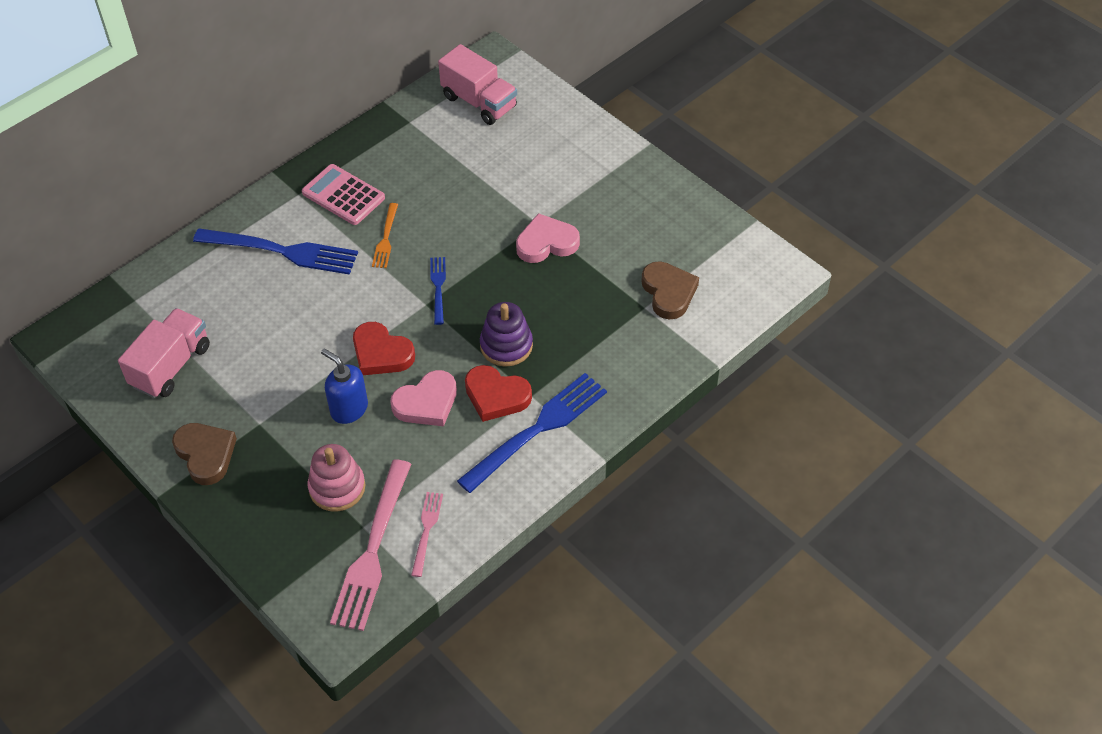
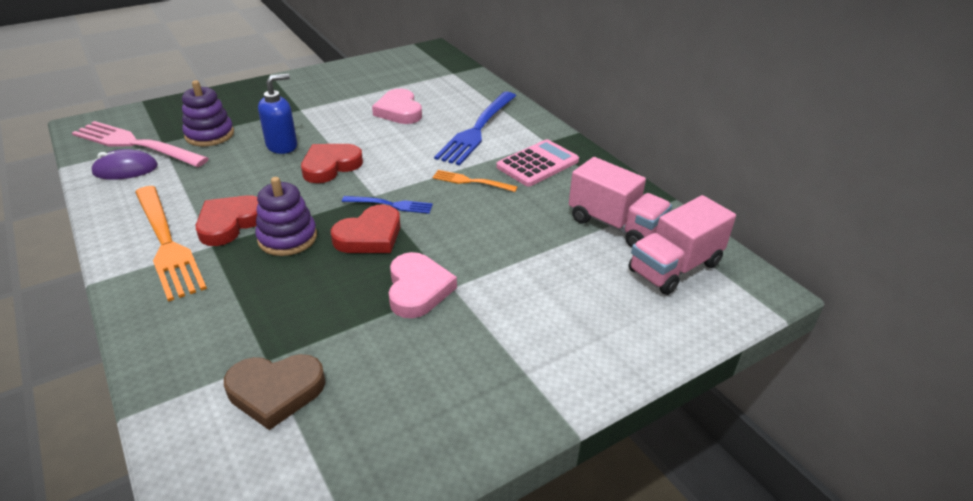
camera: 100 degrees right, 15 degrees down
pink truck [118,308,210,398] -> pink truck moved to [569,157,672,248]
brown heart [172,423,237,485] -> none
pink stacking toy [308,444,365,512] -> purple stacking toy [182,80,234,146]
pink heart [390,370,457,426] -> pink heart moved to [372,89,422,124]
pink fork [411,492,443,577] -> purple mouse [91,149,158,180]
blue fork [457,373,607,493] -> orange fork [135,186,207,302]
none -> red heart [331,204,400,253]

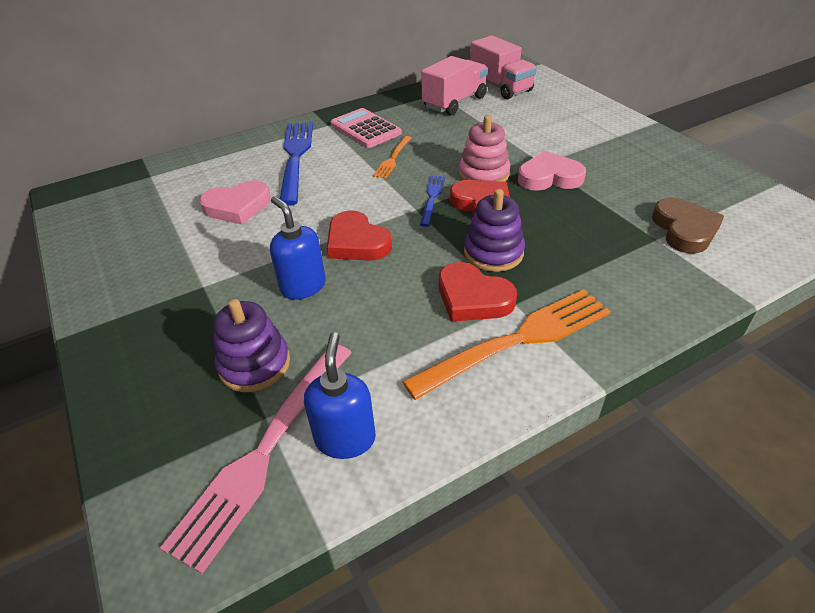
camera: 85 degrees left, 5 degrees up
purple mouse [91,149,158,180] -> blue soap dispenser [304,332,376,459]
blue fork [434,92,516,165] -> blue fork turned 120 degrees counterclockwise [280,122,313,206]
none -> pink stacking toy [459,115,510,182]

